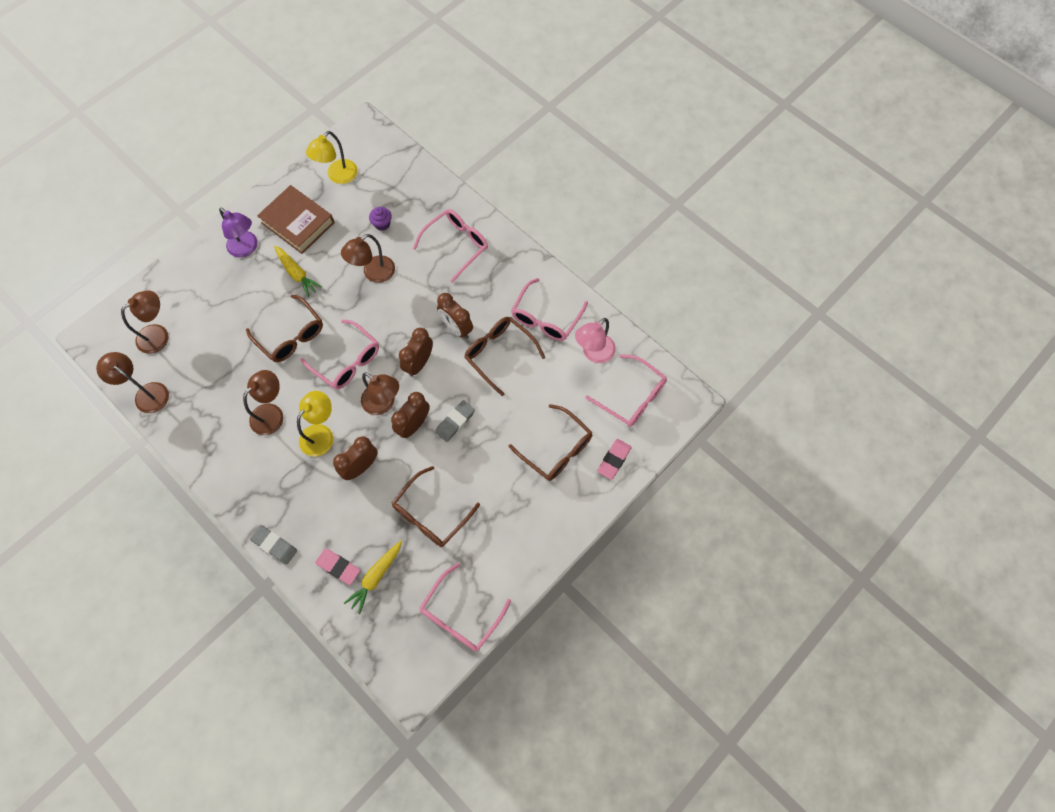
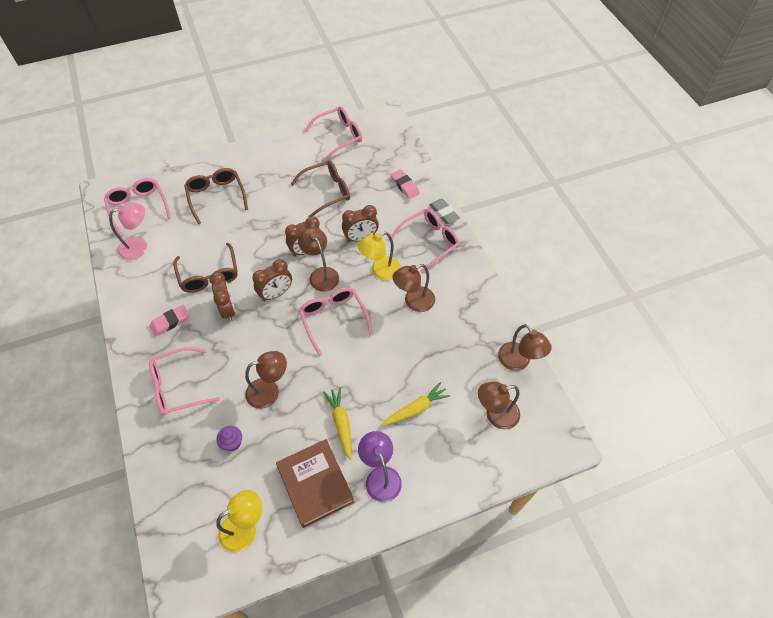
camera: 155 degrees left, 10 degrees down
brown glasses [246,295,323,362] -> none
yellow carrot [344,541,402,614] -> yellow carrot moved to [382,382,451,426]
grey eraser [435,400,475,442] -> none
pink glasses [511,278,588,341] -> pink glasses moved to [391,209,460,273]
pink eraser [597,439,632,480] -> pink eraser moved to [150,305,189,337]

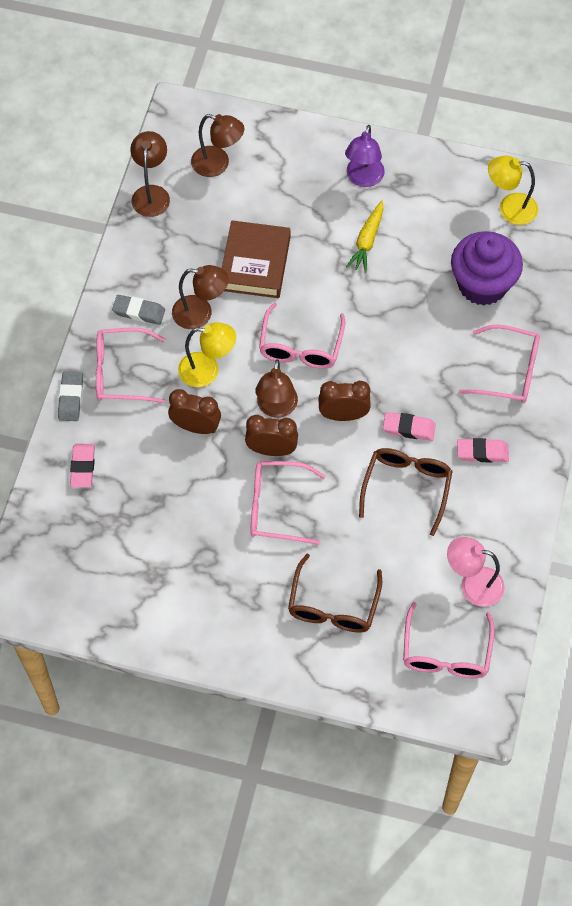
camera: 145 degrees left, 5 degrees up
brown clock [209,272,236,322] -> pink eraser [383,412,436,441]
purple cupcake [216,426,242,451] -> purple cupcake [451,231,523,305], size x2.46
brown lamp [245,351,287,409] -> none
brown book [276,439,354,528] -> brown book moved to [222,220,290,298]
brown glasses [291,160,350,217] -> none
pink glasses [304,106,362,160] -> pink glasses moved to [250,461,326,545]
yellow carrot [382,382,451,426] -> none
none -> grey eraser [112,295,165,325]

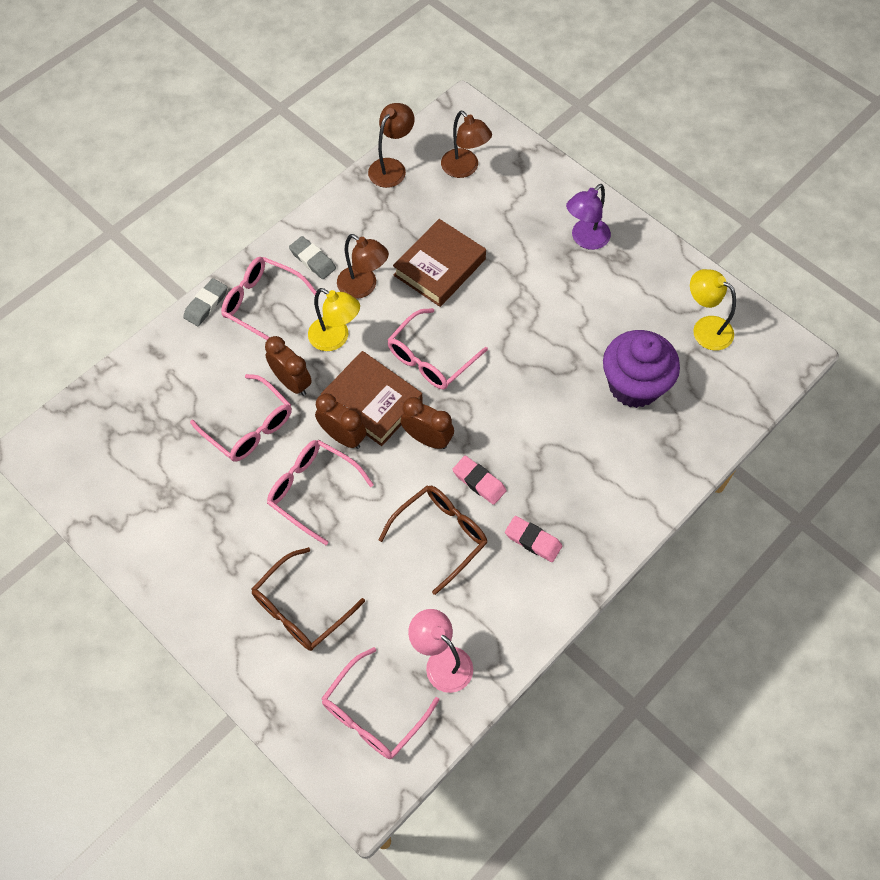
camera: 30 degrees right, 0 degrees up
pink eraser [70,444,95,487] -> none
brown lamp [255,359,298,418] -> brown book [320,351,422,446]
yellow carrot [346,200,383,273] -> none
pink glasses [459,324,540,403] -> pink glasses moved to [190,374,292,462]

